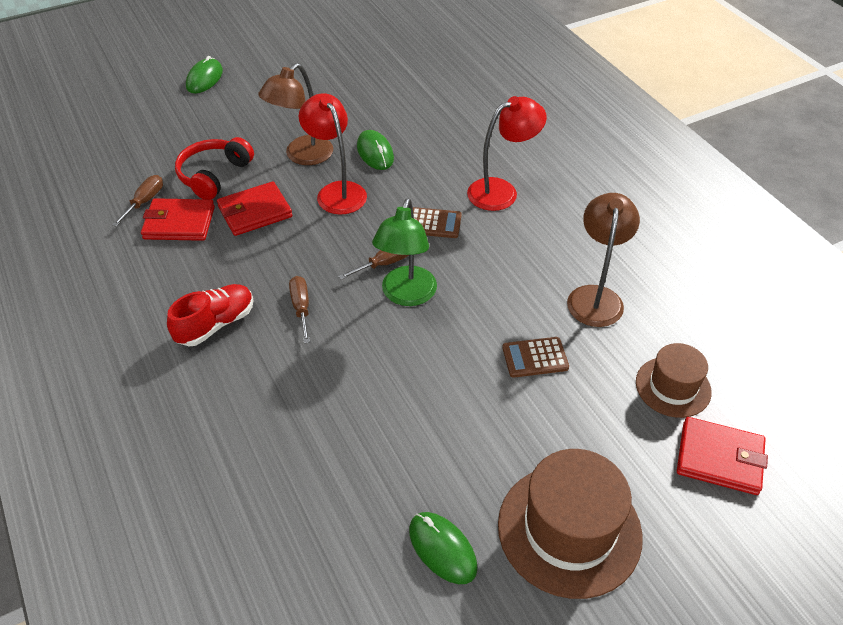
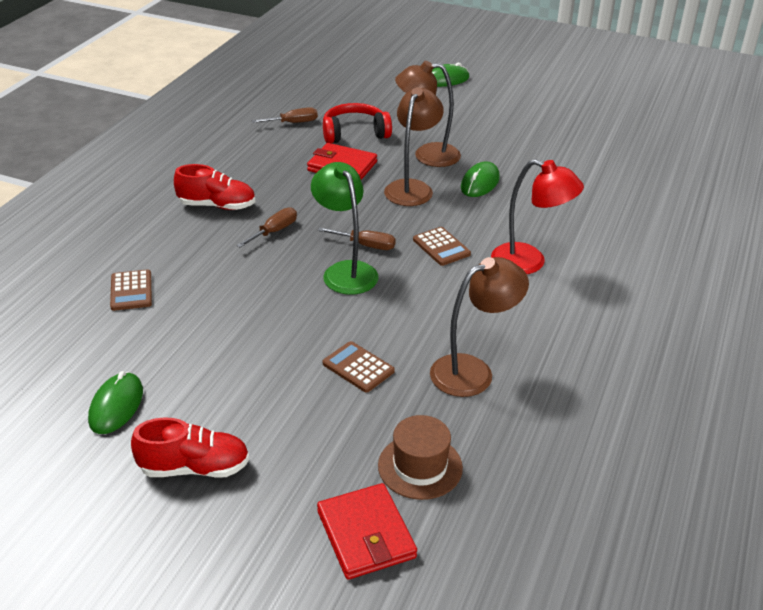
camera: 50 degrees right, 10 degrees down
red wallet [141,198,215,241] -> none
red lamp [299,93,367,215] -> brown lamp [384,87,444,206]
green lamp [372,198,437,306] -> green lamp turned 90 degrees clockwise [311,162,379,295]
brown hat [498,449,643,599] -> red shoe [131,417,249,478]
none -> brown calculator [110,269,152,311]

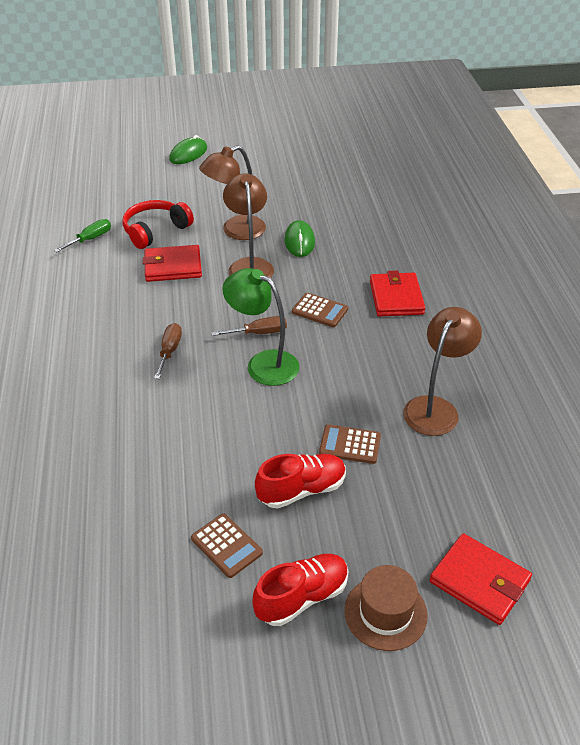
camera: 30 degrees left, 5 degrees up
green mouse [88,371,143,434] -> none
brown calculator [110,269,152,311] -> brown calculator moved to [191,514,263,578]
red shoe [174,164,255,210] -> red shoe moved to [255,454,346,509]
brown screwdriver [252,107,318,123] -> green screwdriver [54,219,111,252]
brown hat [378,415,463,500] -> brown hat moved to [344,565,428,651]
red lamp [491,159,584,274] -> red wallet [370,270,425,316]

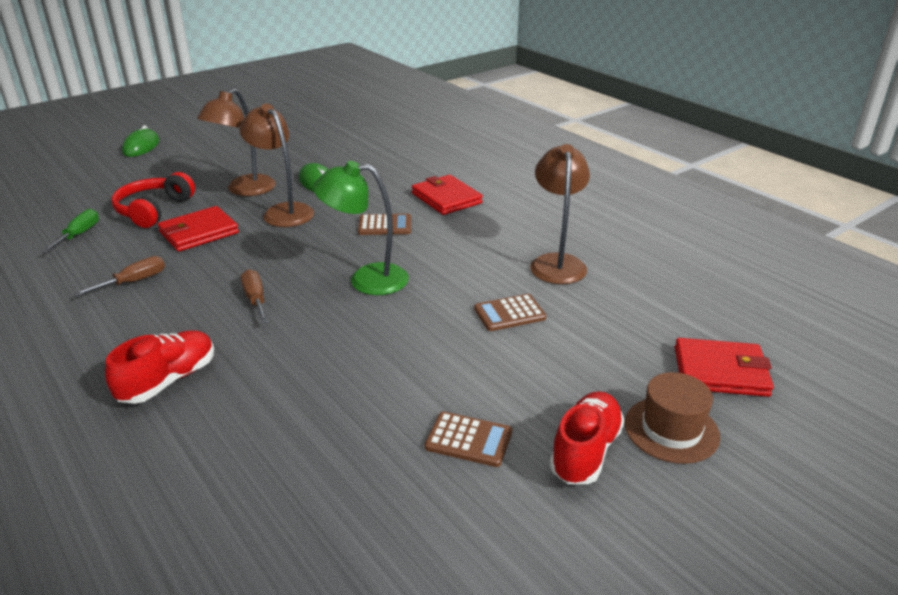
camera: 30 degrees left, 10 degrees down
brown screwdriver [211,316,287,336] -> brown screwdriver moved to [74,256,165,296]
red shoe [255,454,346,509] -> red shoe moved to [105,330,214,404]

